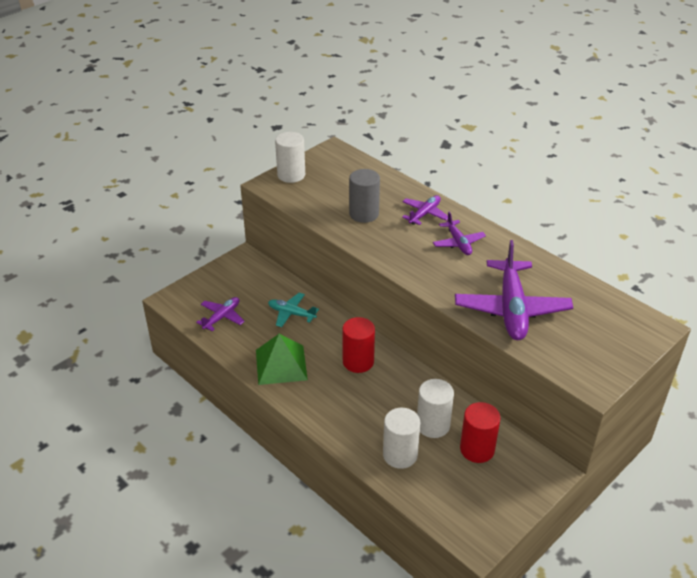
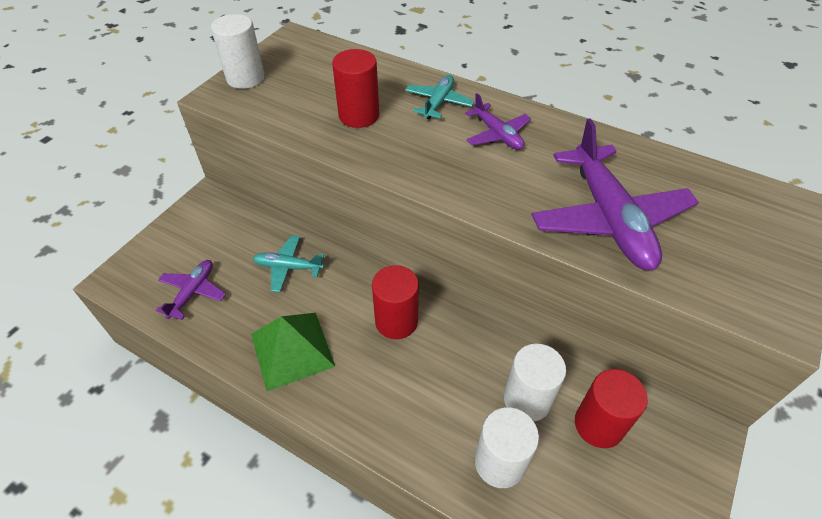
camera: 15 degrees left, 10 degrees up
grey cylinder [349,169,380,223] -> red cylinder [332,49,379,128]
purple plane [402,195,448,225] -> turquoise plane [405,75,474,119]

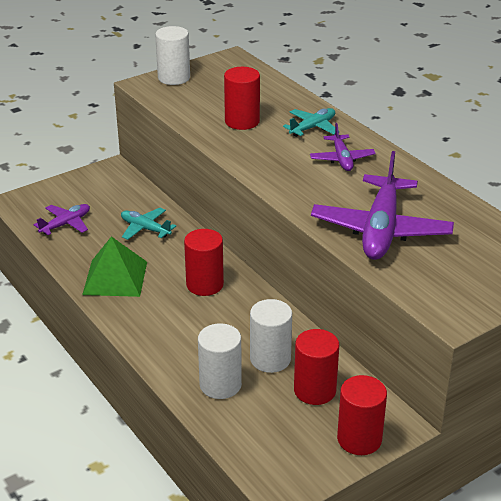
camera: 25 degrees right, 15 degrees down
none -> red cylinder [337,375,387,455]

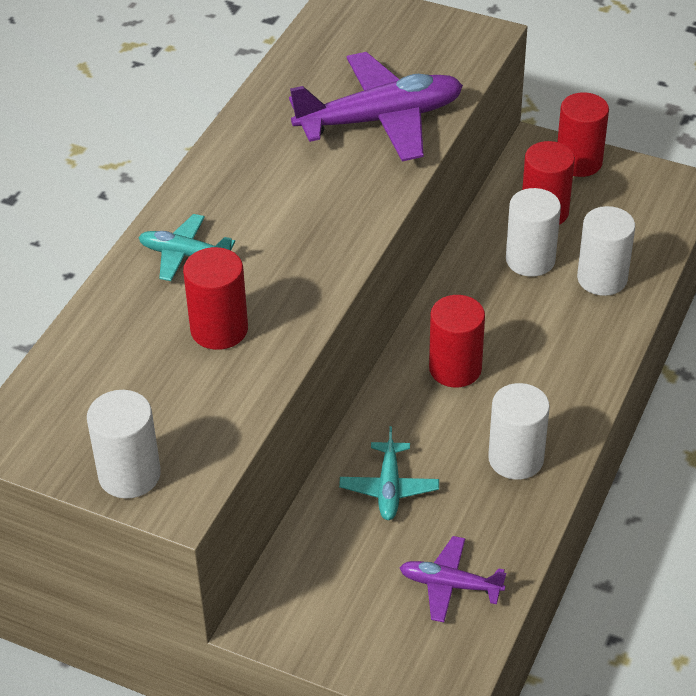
camera: 120 degrees left, 10 degrees up
green pyramid [82,236,147,297] -> white cylinder [488,383,550,480]
purple plane [310,123,376,171] -> none

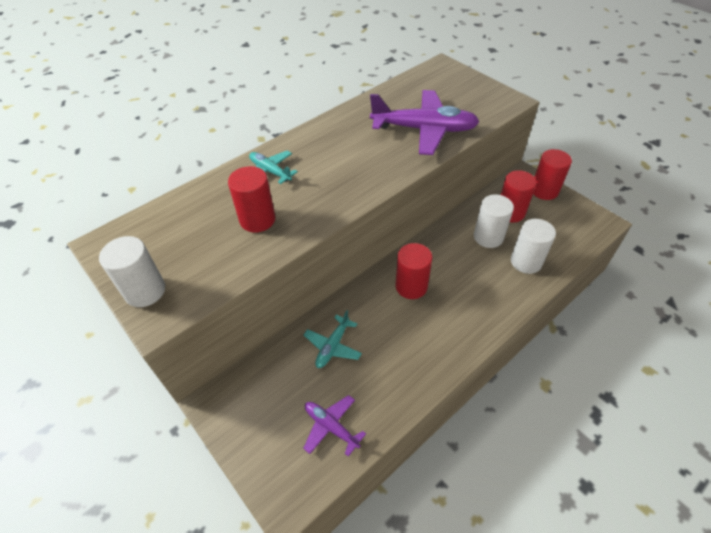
camera: 25 degrees right, 5 degrees up
white cylinder [488,383,550,480] -> none

